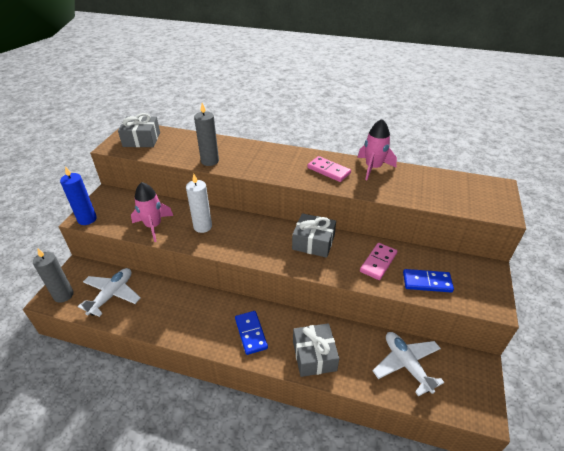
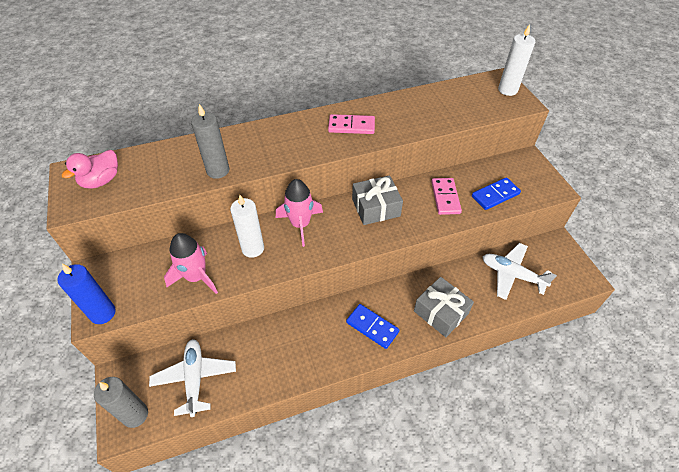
camera: 35 degrees left, 10 degrees up
grey gift [118,113,160,147] -> pink duck [62,150,118,189]
pink rocket [357,119,397,180] -> pink rocket moved to [276,179,323,247]
none -> white candle [498,24,535,96]

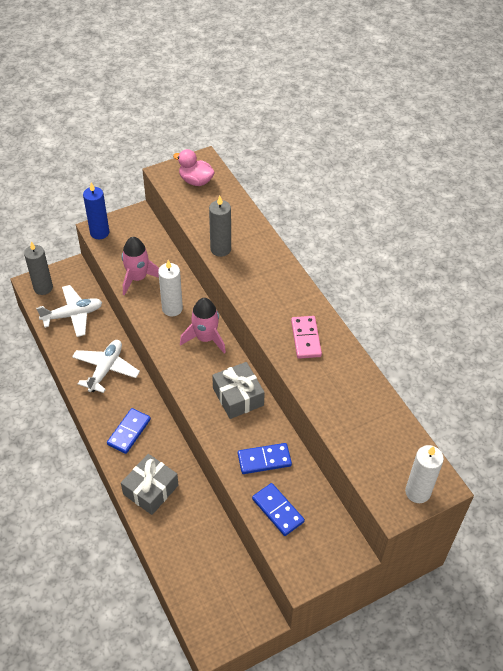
camera: 80 degrees right, 0 degrees up
pink domino [431,178,462,215] -> blue domino [238,443,292,474]
white plane [482,243,557,300] -> white plane moved to [72,340,140,393]

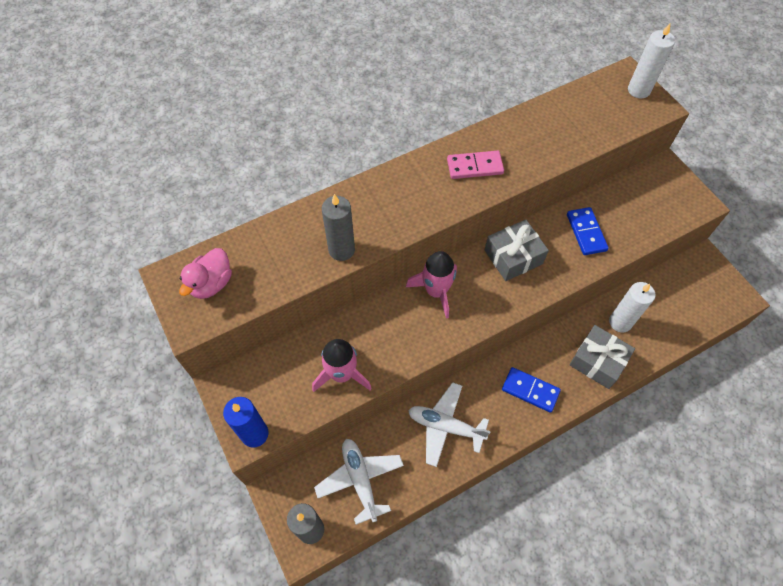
camera: 90 degrees left, 10 degrees up
white candle [158,260,183,316] -> white candle moved to [609,282,655,332]
blue domino [252,483,305,536] -> none

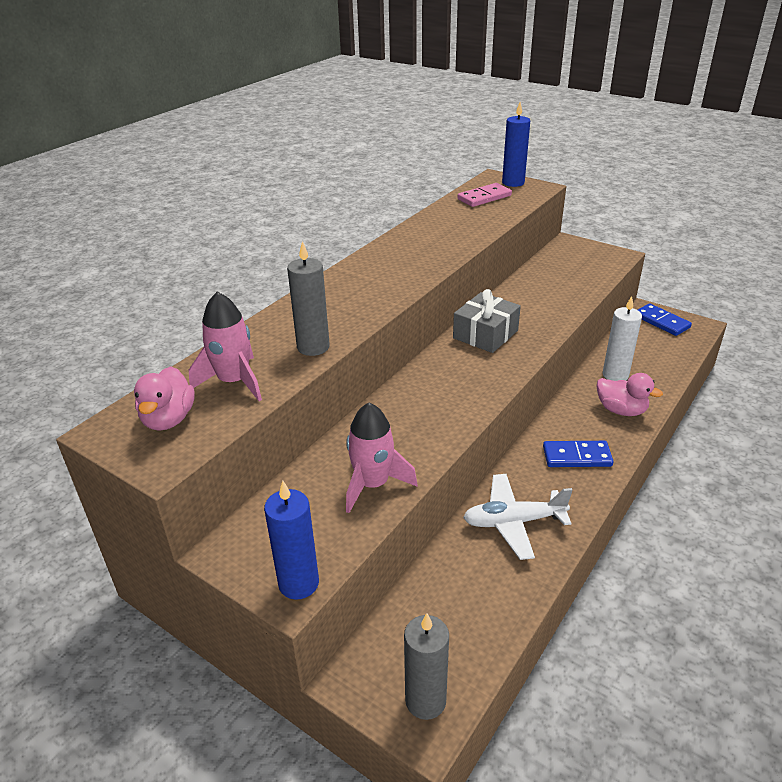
camera: 25 degrees left, 25 degrees down
white plane [314,439,404,525] -> none
pink rocket [406,251,457,319] -> pink rocket moved to [189,292,262,401]
pink domino [447,151,504,179] -> pink domino moved to [458,183,512,207]
blue domino [567,207,609,255] -> blue domino moved to [638,303,692,336]
grey gift [569,325,635,389] -> pink duck [597,373,663,416]
white candle [628,23,675,98] -> blue candle [502,102,530,187]

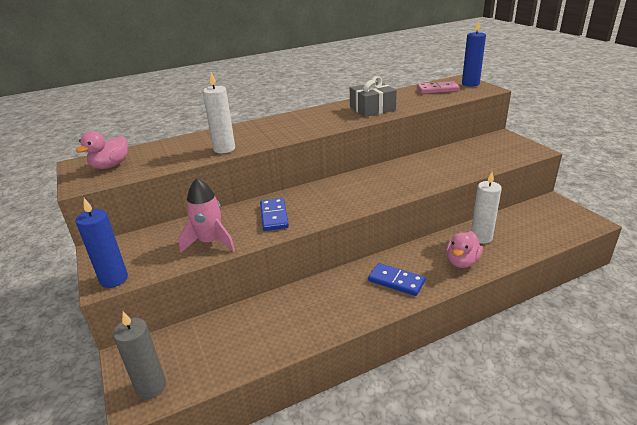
camera: 30 degrees right, 5 degrees down
pink rocket [189,292,262,401] -> none
grey candle [287,241,330,356] -> white candle [202,72,235,153]
grey gift [453,289,521,353] -> grey gift moved to [350,76,397,117]
white plane [463,474,572,560] -> none
pink duck [597,373,663,416] -> pink duck turned 60 degrees clockwise [446,231,483,268]
blue domino [638,303,692,336] -> blue domino moved to [260,198,289,231]

